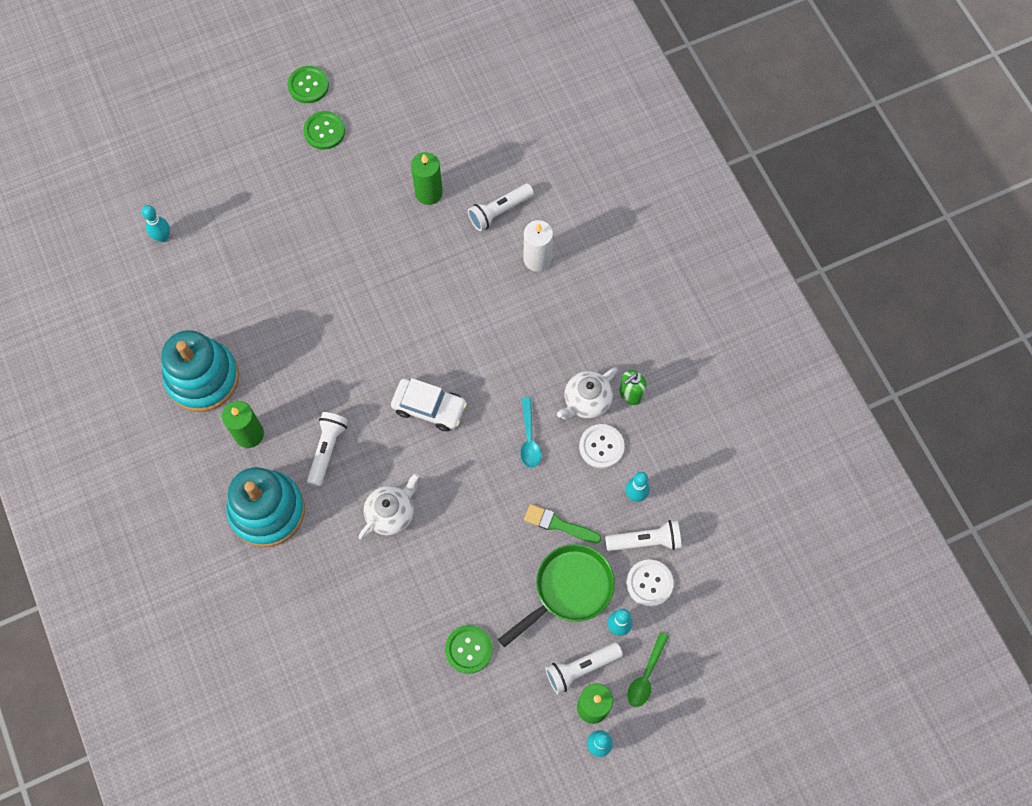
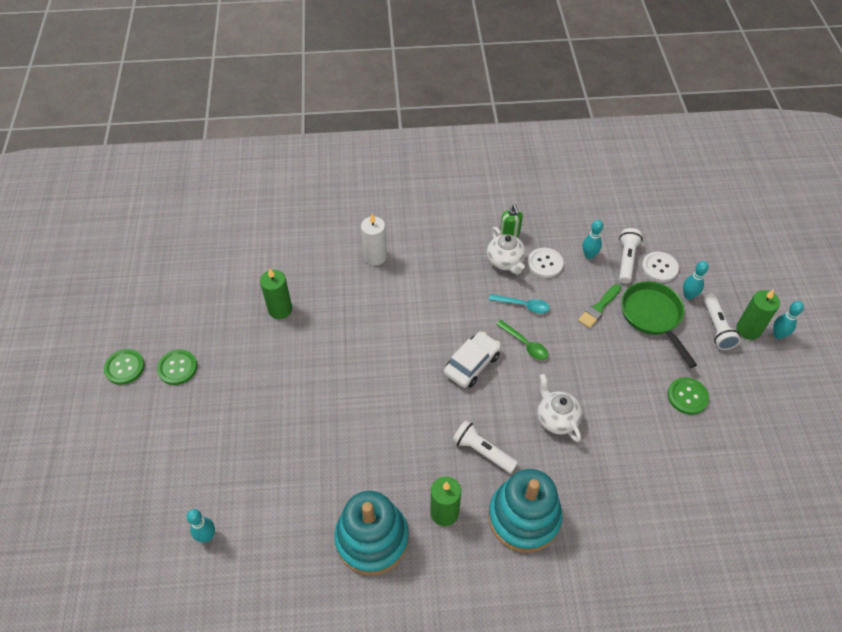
camera: 70 degrees left, 15 degrees down
white flashlight [468,184,534,231] -> none
green spoon [627,632,669,707] -> green spoon moved to [496,320,548,360]

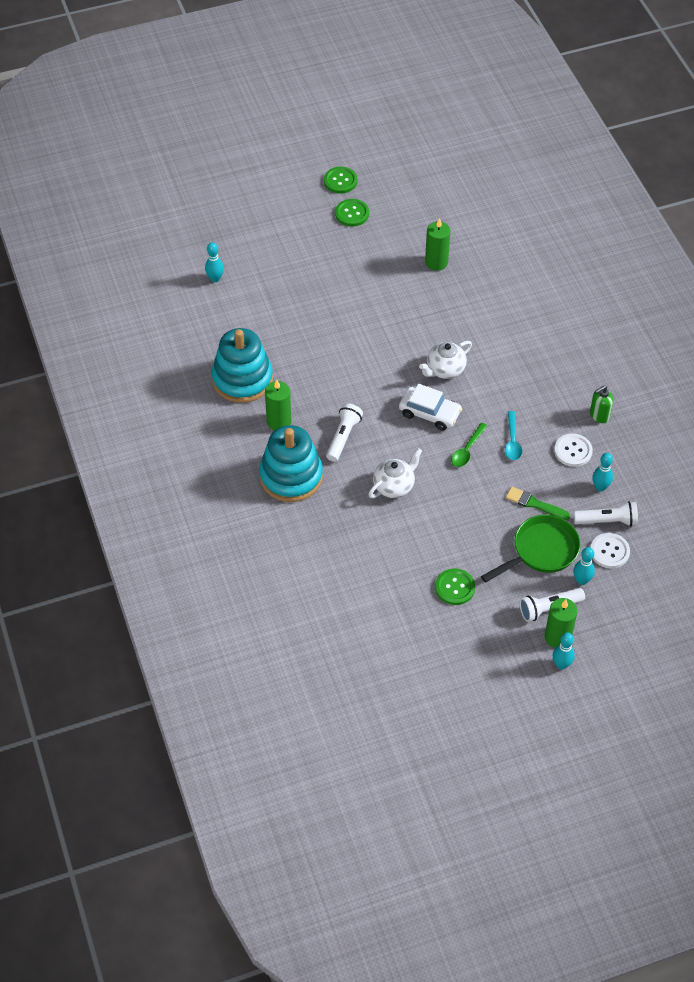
camera: 75 degrees right, 0 degrees up
white candle [361,214,387,265] -> none
white teapot [487,227,526,275] -> white teapot moved to [419,341,472,379]

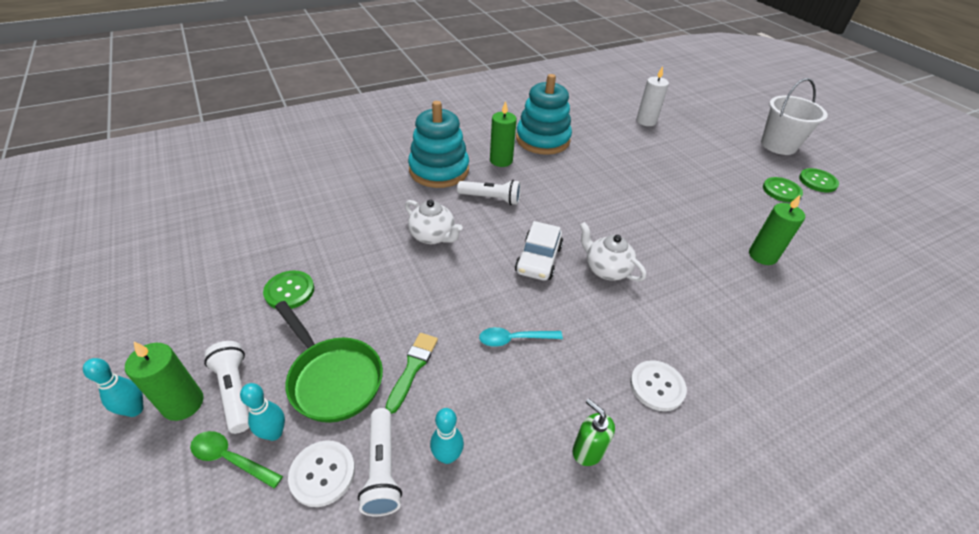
camera: 80 degrees right, 10 degrees down
turquoise bowling pin [205,242,224,282] -> white candle [636,66,669,126]
green spoon [451,423,487,467] -> green spoon moved to [190,431,283,488]
white button [554,434,593,467] -> white button moved to [630,360,687,411]
none -> white bucket [761,78,828,155]

